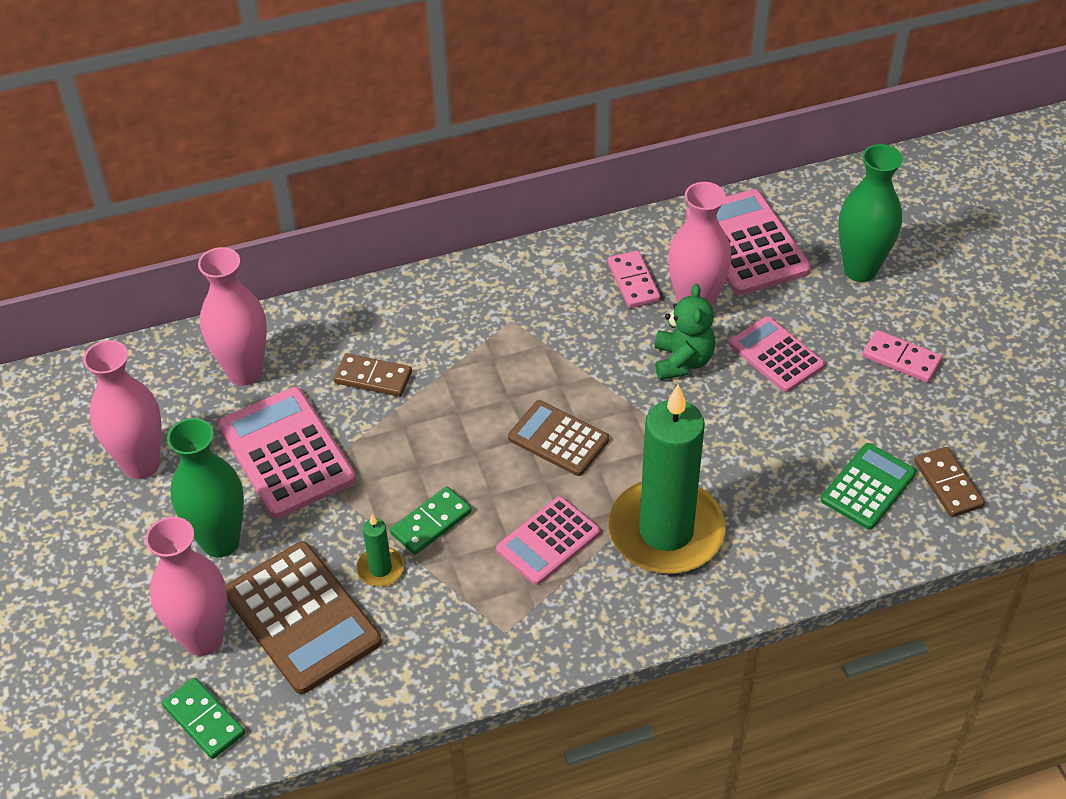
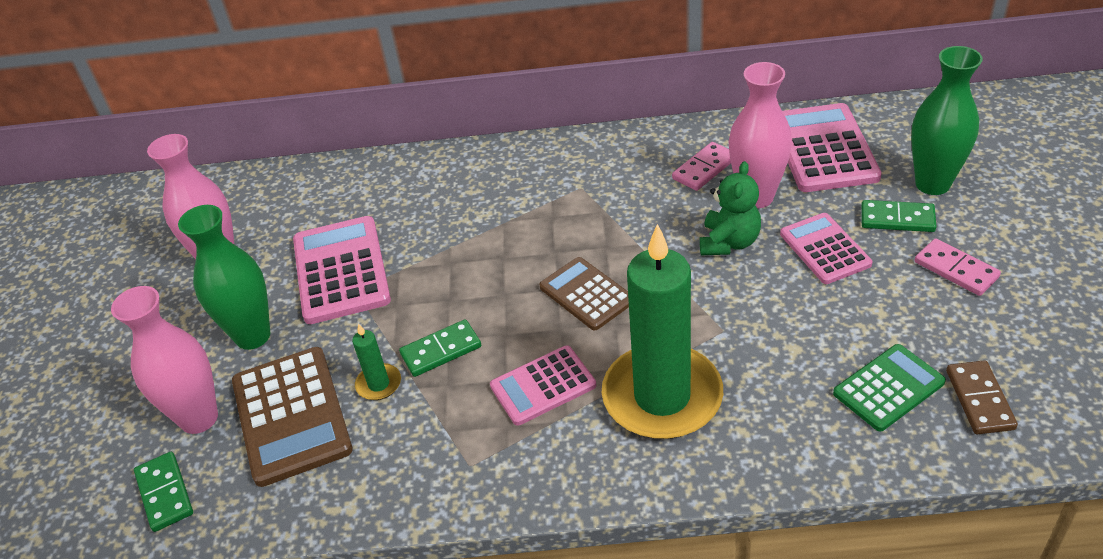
camera: 20 degrees right, 5 degrees down
pink vase [198,247,267,386] -> none
brown domino [334,353,412,397] -> none
pink domino [608,251,661,308] -> pink domino turned 45 degrees clockwise [672,142,731,191]
none -> green domino [861,200,937,232]

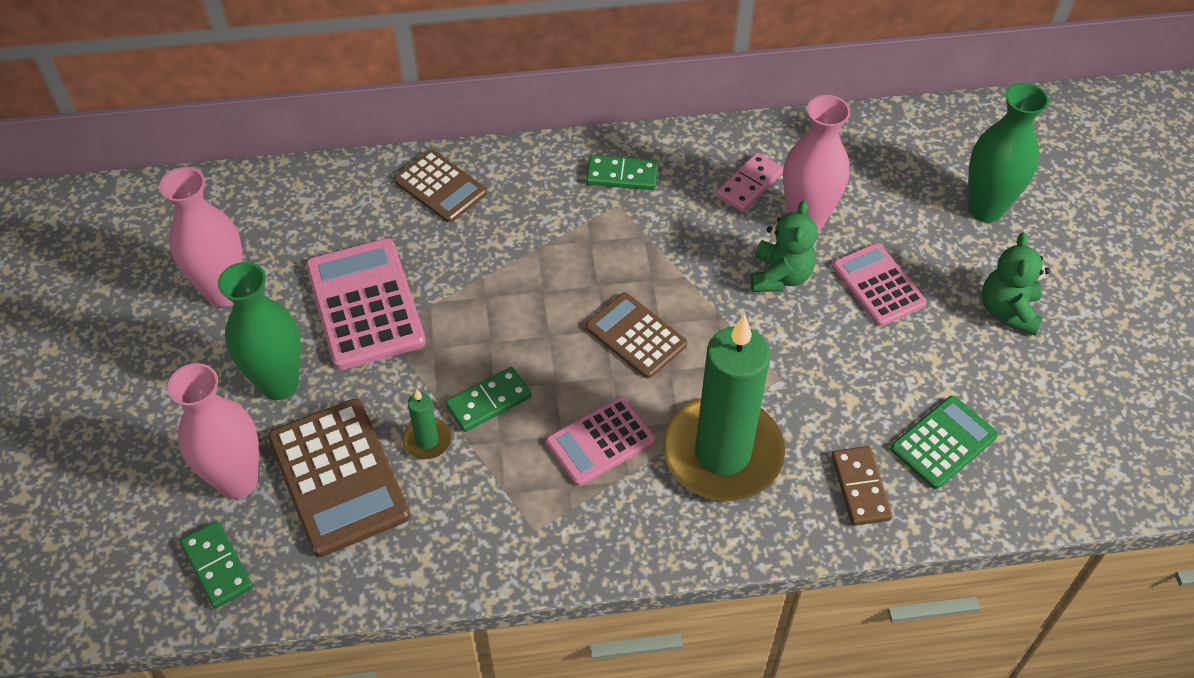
camera: 10 degrees left, 10 degrees up
pink calculator [782,103,882,192] -> none
green domino [861,200,937,232] -> green domino moved to [586,155,659,190]
pink domino [915,238,1001,296] -> green teddy bear [982,233,1050,336]
brown domino [946,360,1018,434] -> brown domino moved to [831,446,892,526]
none -> brown calculator [394,150,487,223]

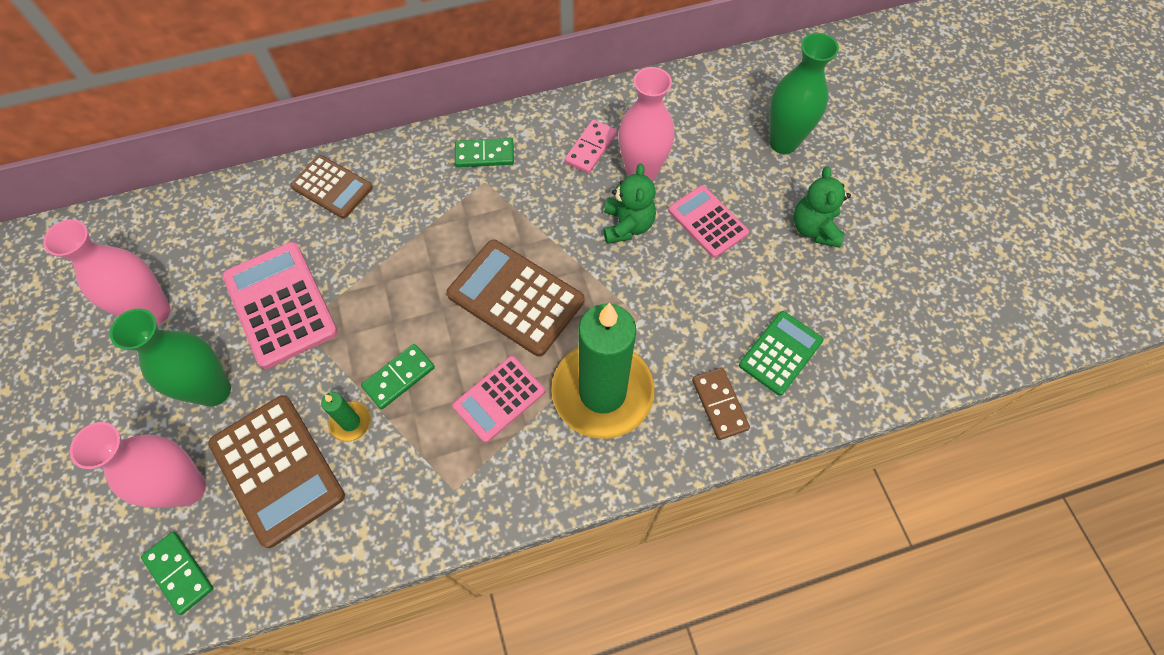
camera: 10 degrees left, 10 degrees up
brown calculator [586,292,687,378] -> brown calculator [446,240,584,357], size x1.58

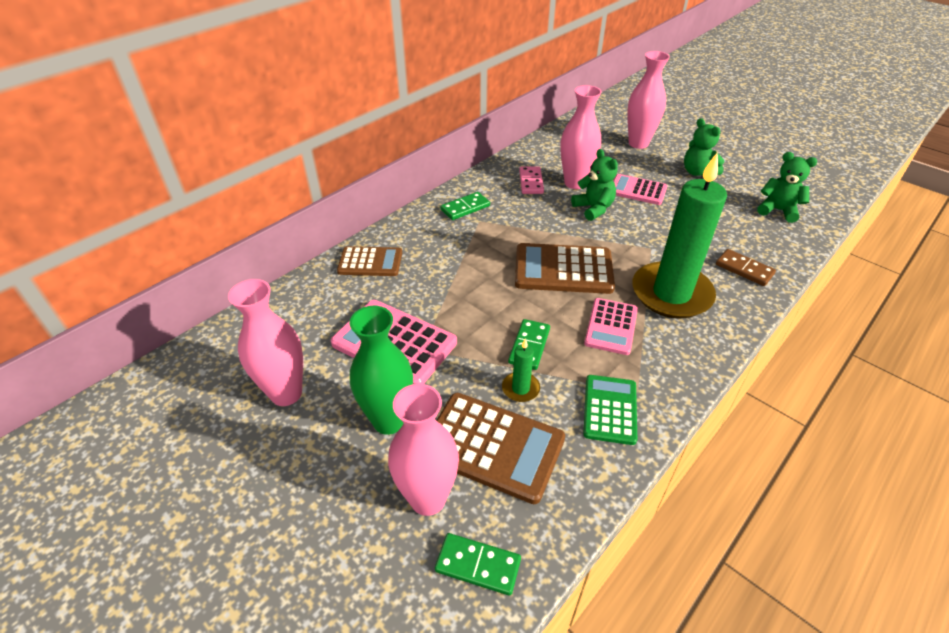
camera: 30 degrees left, 20 degrees down
green calculator [739,311,823,396] -> green calculator moved to [583,375,637,445]
green vase [769,33,839,154] -> pink vase [627,51,670,149]
none -> green teddy bear [757,152,817,223]

